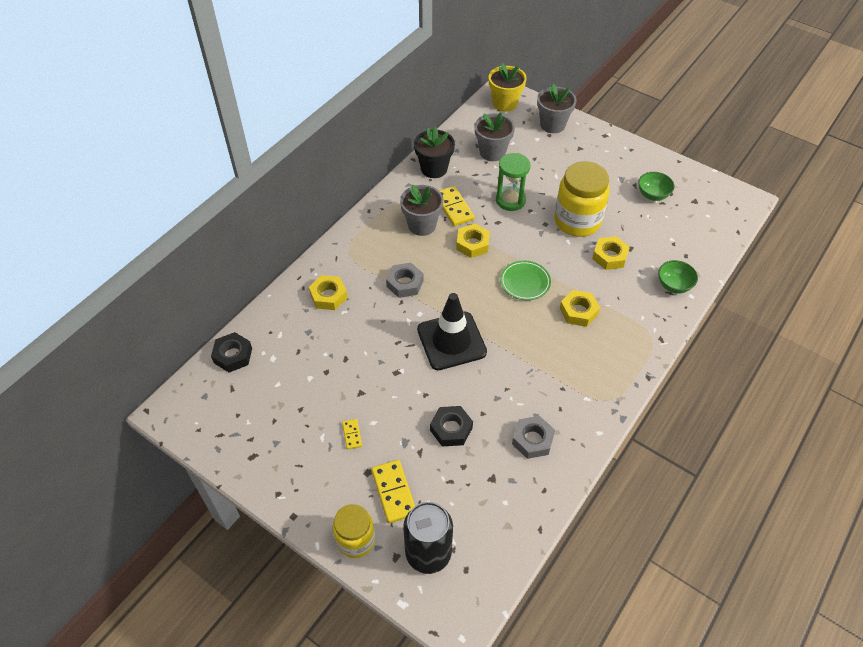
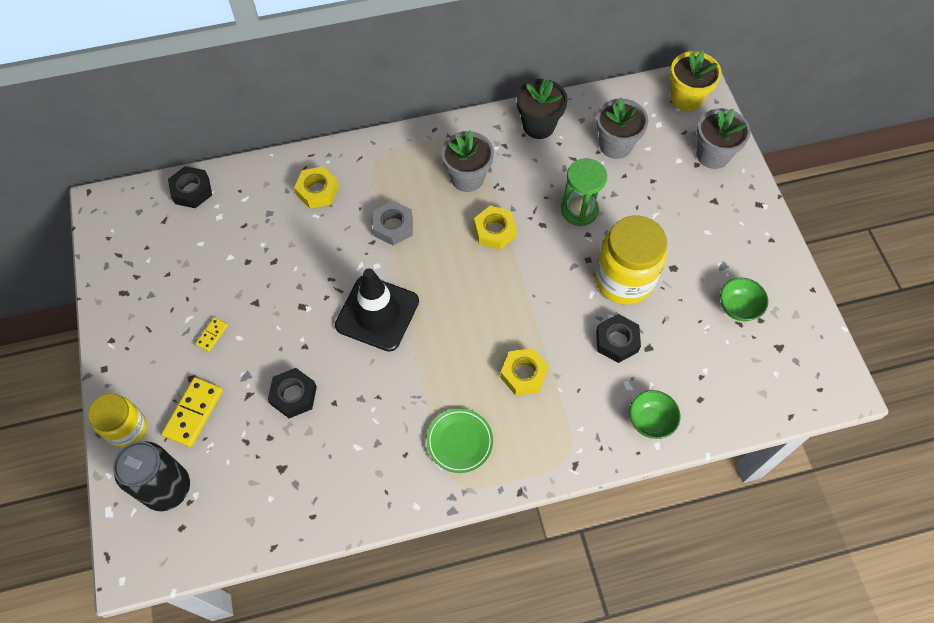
camera: 40 degrees right, 10 degrees up
yellow domino [439,186,475,226] -> none
green plate [500,261,551,300] -> green plate moved to [426,408,493,473]
grey nut [512,416,555,459] -> none
yellow nut [592,236,630,270] -> black nut [596,314,641,363]

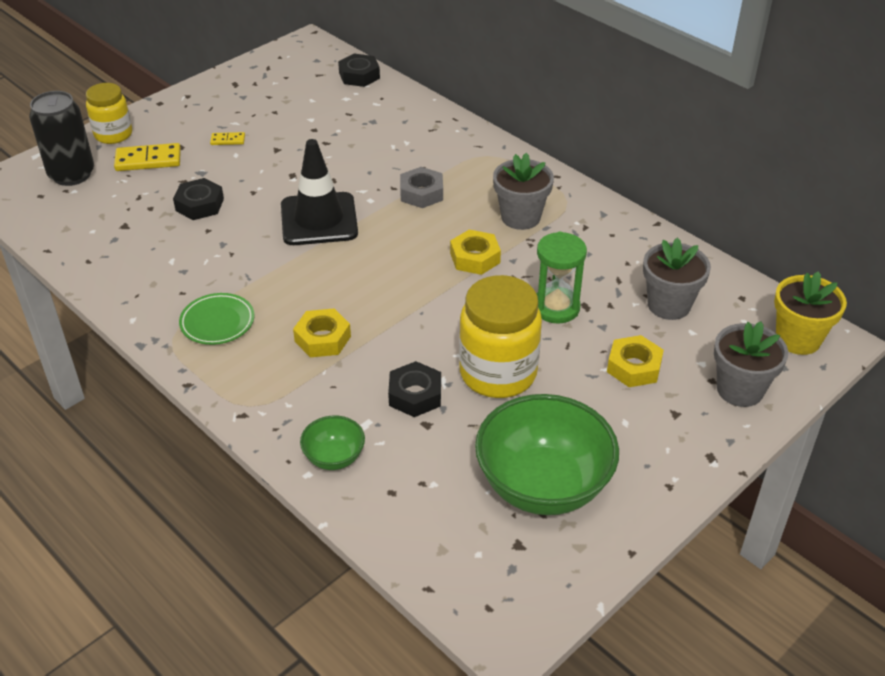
camera: 60 degrees right, 20 degrees down
yellow nut [294,166,339,208] -> yellow nut moved to [607,335,664,387]
black flower pot [517,77,568,139] -> none
green bowl [720,278,768,321] -> green bowl [475,394,619,515], size x2.12

